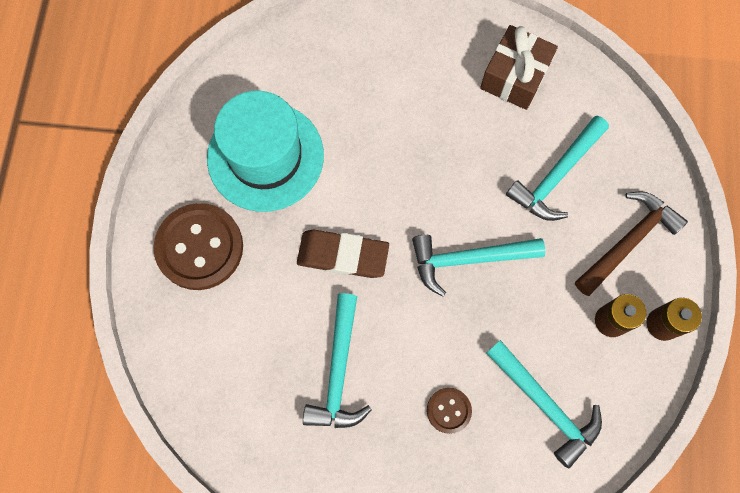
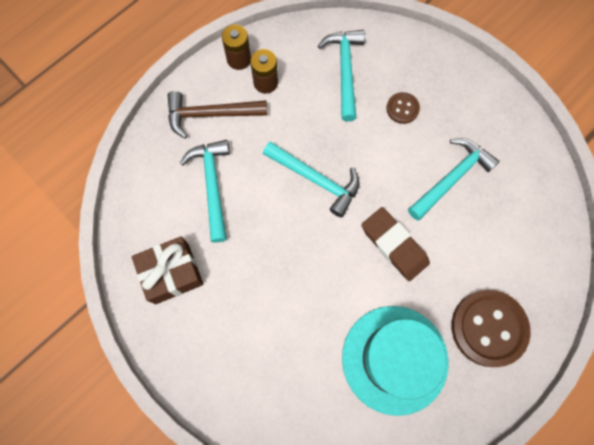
camera: 140 degrees left, 0 degrees up
turquoise hammer [506,116,609,221] -> turquoise hammer turned 90 degrees counterclockwise [180,140,230,242]

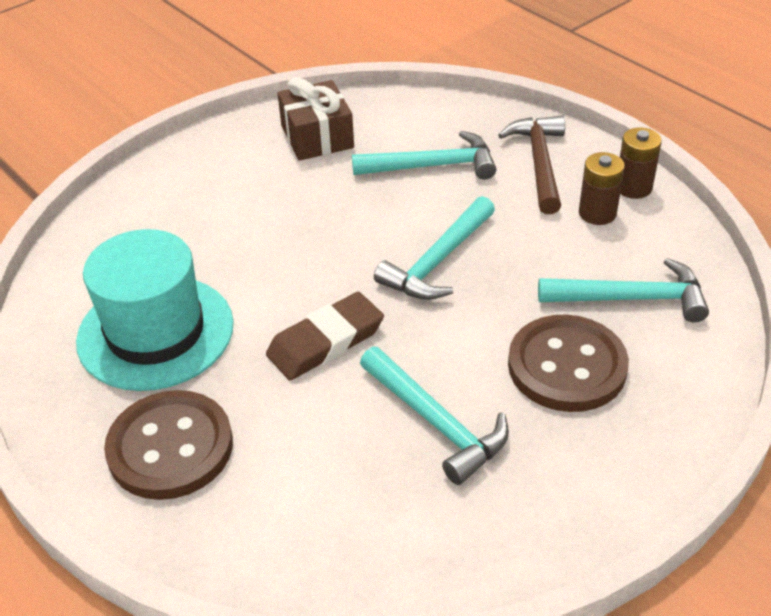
camera: 95 degrees right, 30 degrees down
brown button [386,92,420,124] -> brown button [508,315,629,412], size x2.06

